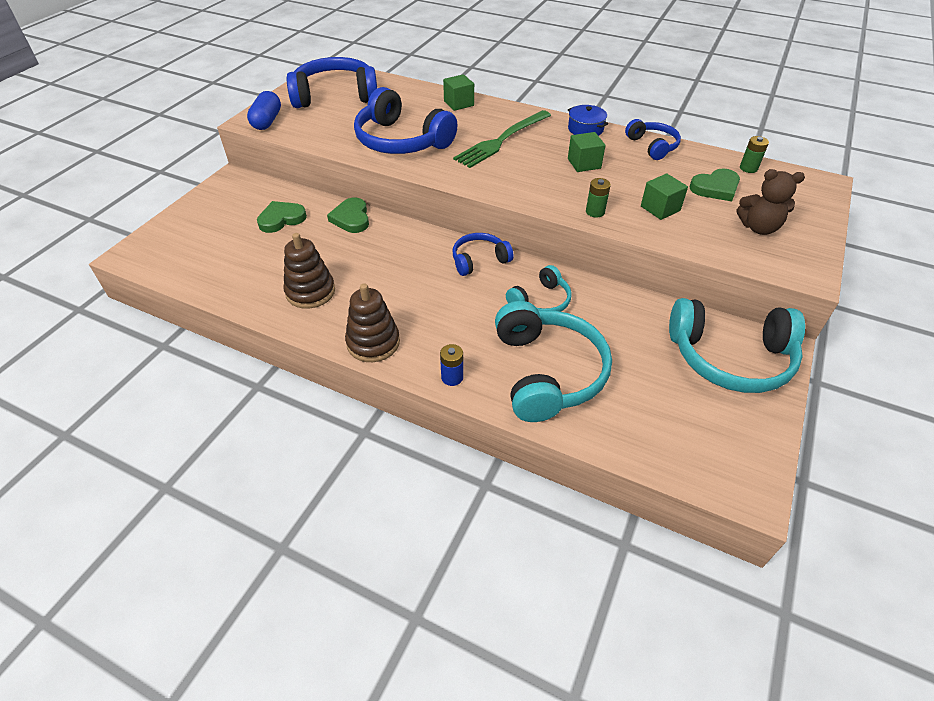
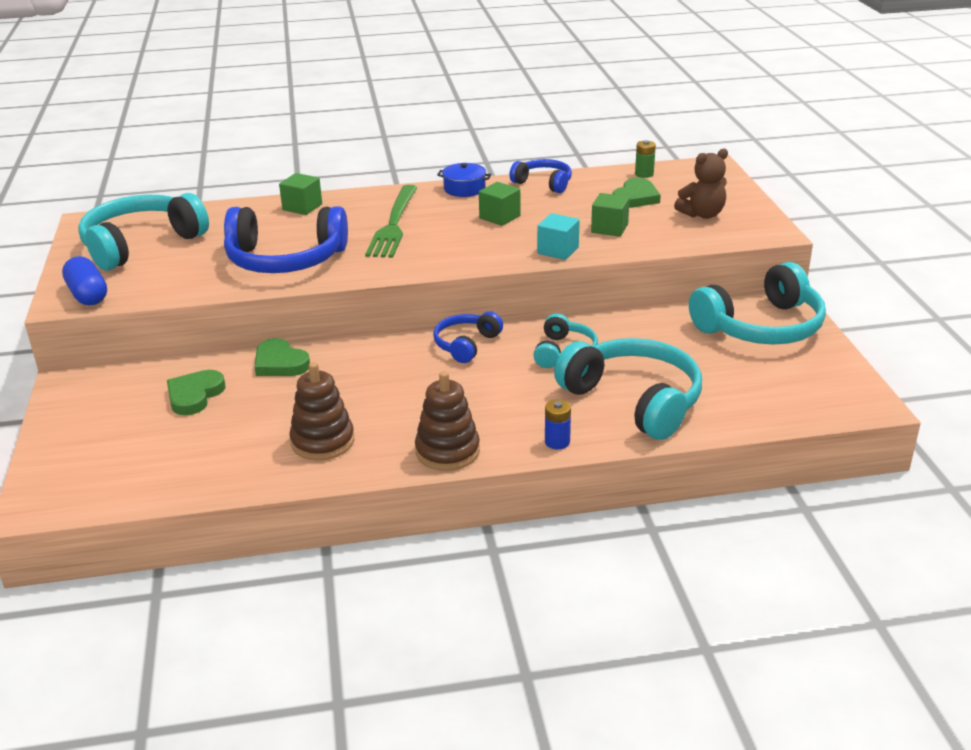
camera: 35 degrees left, 15 degrees down
blue headphones [286,57,377,108] -> turquoise headphones [78,193,209,270]
green battery [586,178,611,217] -> turquoise cube [537,213,580,260]

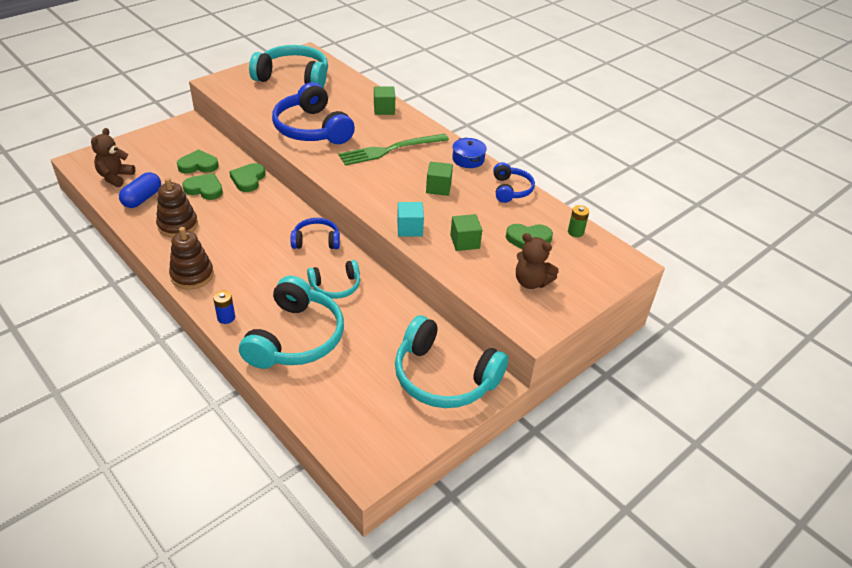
camera: 55 degrees right, 10 degrees up
blue capsule [62,256,107,305] -> blue capsule moved to [119,172,161,208]
none -> brown teddy bear [91,128,135,187]
none -> green heart [182,173,223,200]

